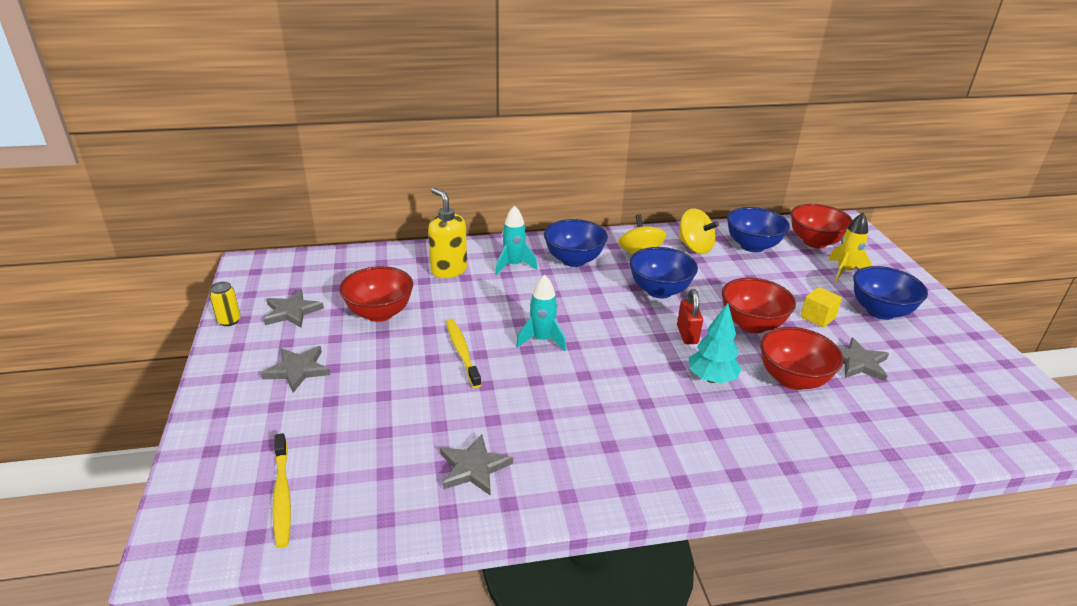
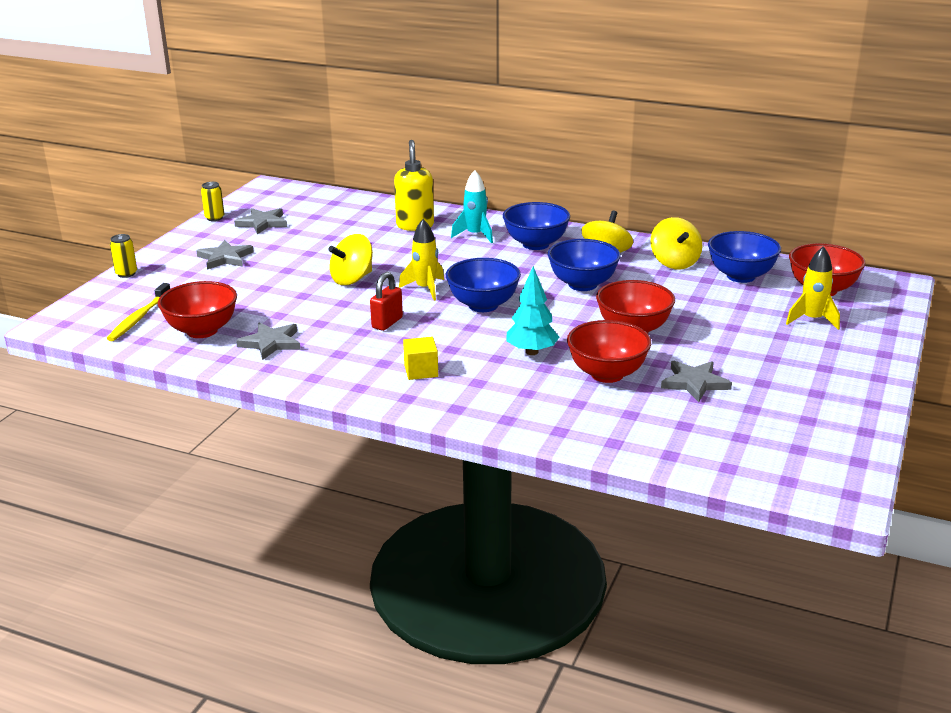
camera: 35 degrees right, 5 degrees down
red bowl [339,266,413,322] -> red bowl moved to [158,281,237,338]
yellow toothbrush [446,319,481,388] -> yellow spinning top [328,234,373,285]
turquoise rocket [516,275,566,351] -> yellow rocket [399,219,444,301]
red padlock [677,289,703,344] -> red padlock moved to [370,272,403,331]
yellow cube [800,287,842,328] -> yellow cube moved to [403,337,438,380]
blue bowl [853,266,928,320] -> blue bowl moved to [446,258,521,312]
none -> yellow can [110,234,137,278]

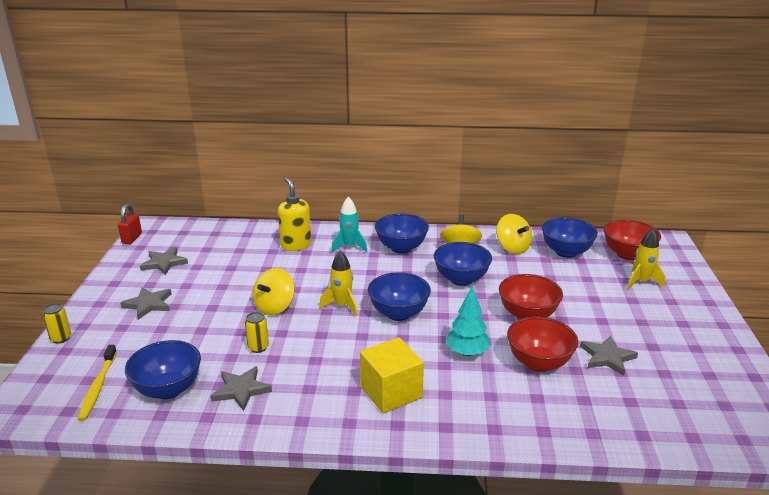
camera: 20 degrees left, 0 degrees up
red bowl [158,281,237,338] -> blue bowl [125,340,201,399]
yellow can [201,182,224,221] -> yellow can moved to [245,312,269,353]
red padlock [370,272,403,331] -> red padlock moved to [118,204,142,244]
yellow cube [403,337,438,380] -> yellow cube [360,337,424,413], size x1.72

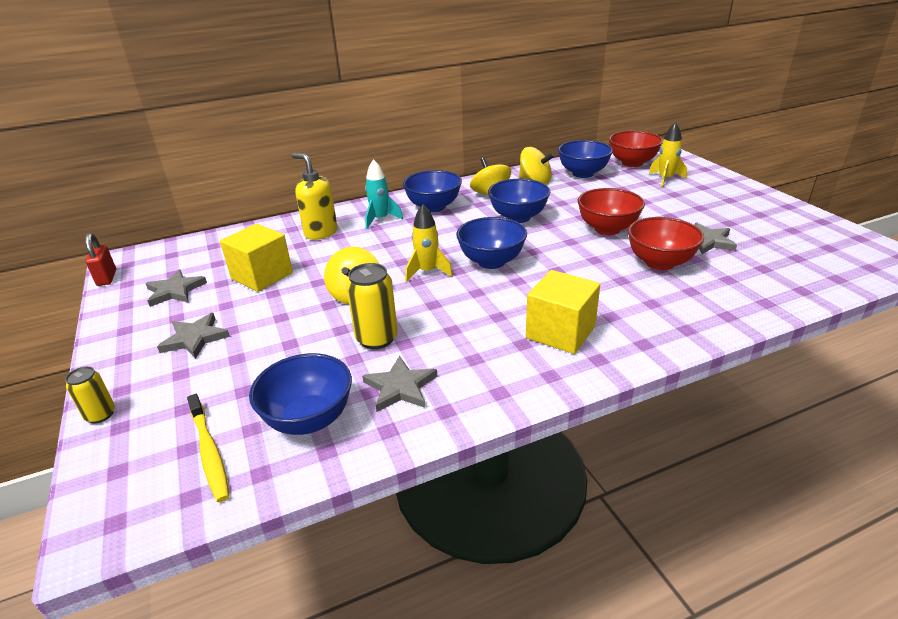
camera: 25 degrees left, 5 degrees up
yellow can [245,312,269,353] -> yellow can [346,263,398,349], size x1.66
turquoise tree [445,287,490,356] -> none
none -> yellow cube [220,224,293,292]

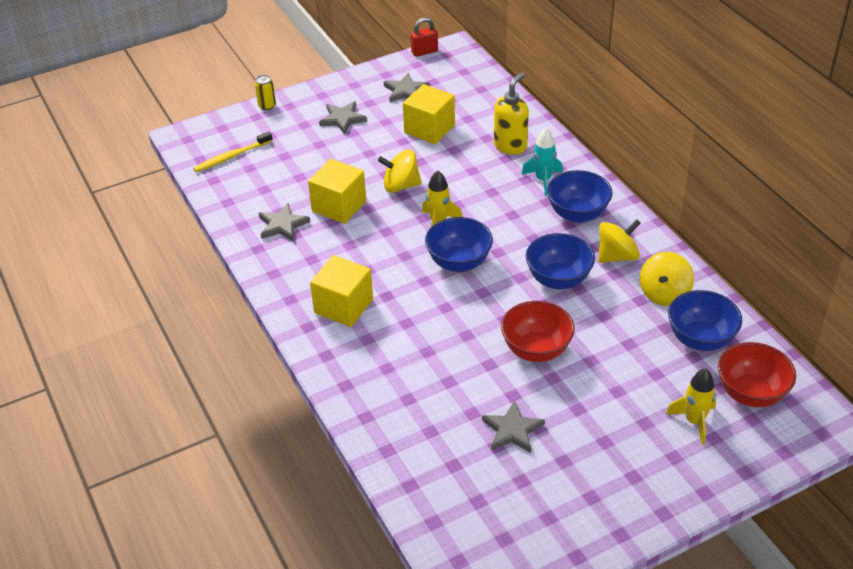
camera: 85 degrees right, 10 degrees up
blue bowl [249,353,352,435] -> none
yellow can [346,263,398,349] -> yellow cube [308,159,366,224]
red bowl [628,217,704,270] -> none

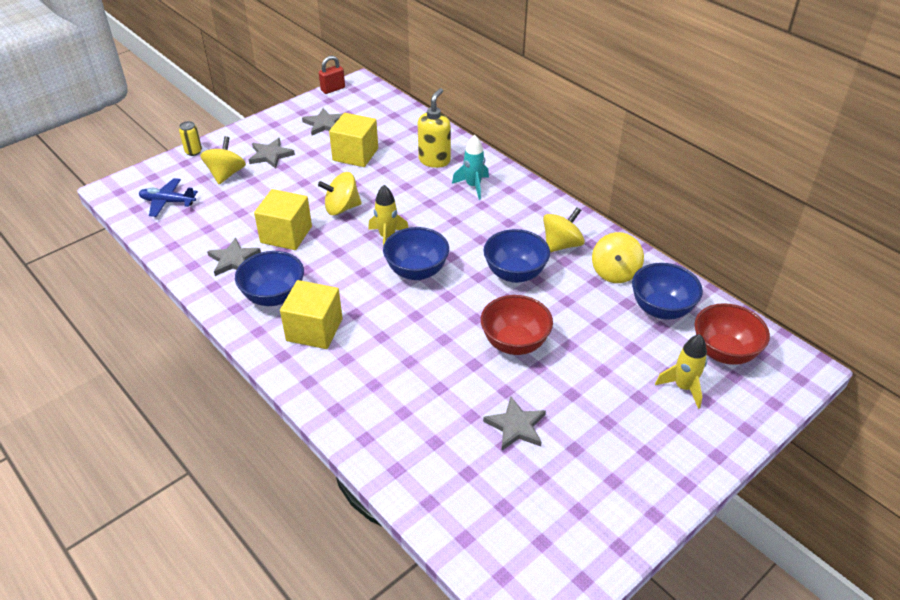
camera: 15 degrees left, 0 degrees up
yellow toothbrush [193,131,273,172] -> blue plane [139,178,198,217]
blue bowl [547,170,612,223] -> blue bowl moved to [235,251,304,306]
none -> yellow spinning top [200,136,246,184]

